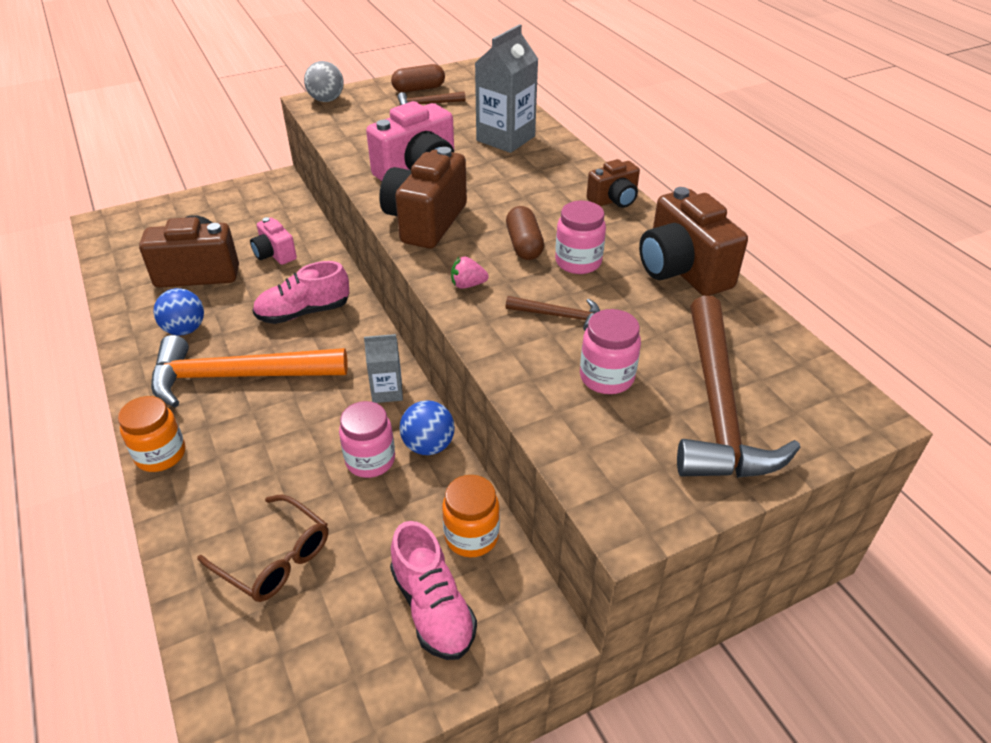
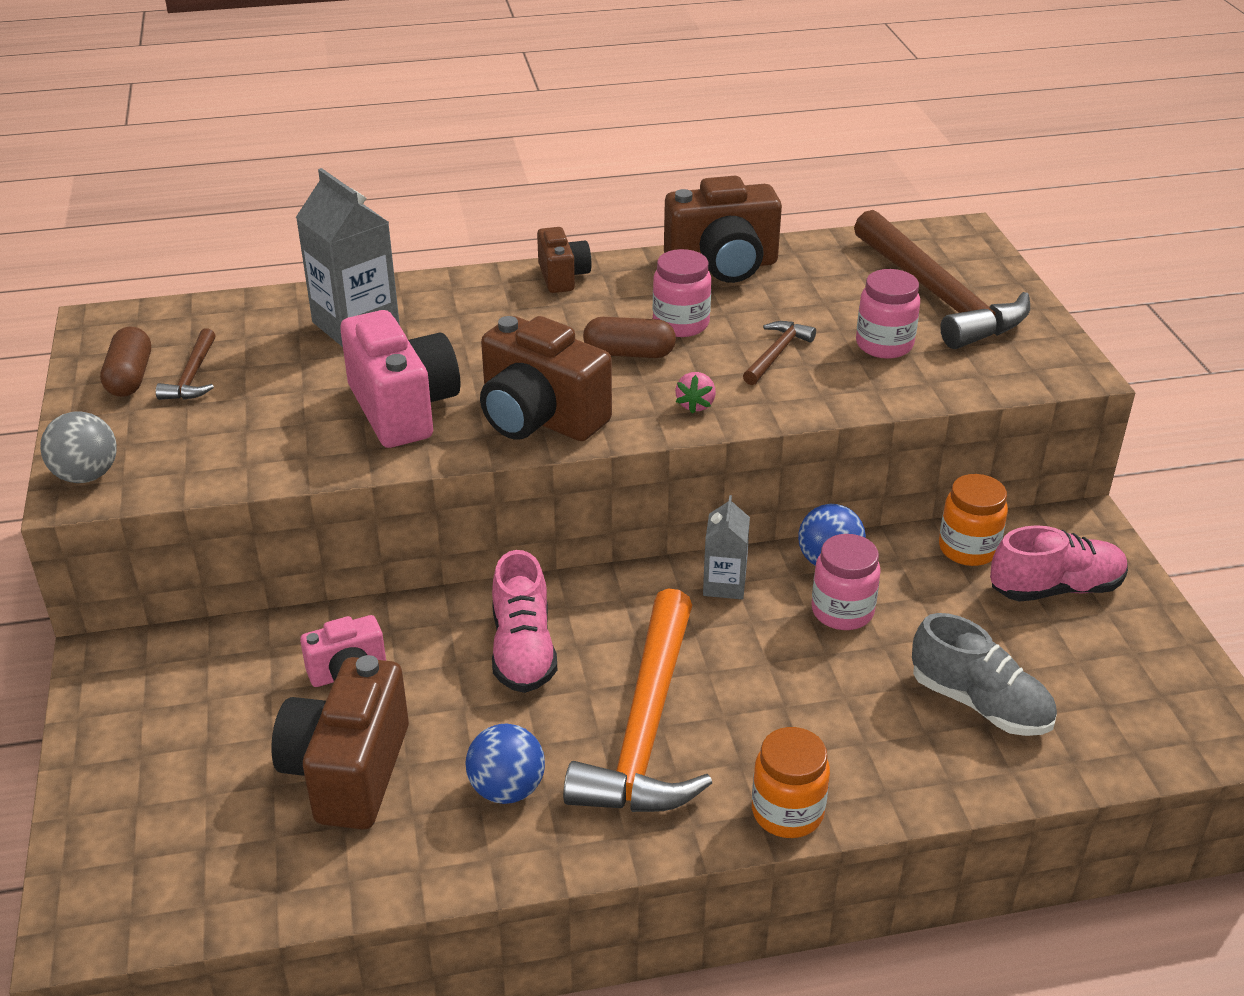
camera: 75 degrees left, 5 degrees down
brown glasses [197,495,328,602] -> grey shoe [912,613,1057,736]
brown hammer [677,296,801,478] -> brown hammer turned 45 degrees clockwise [854,210,1030,349]

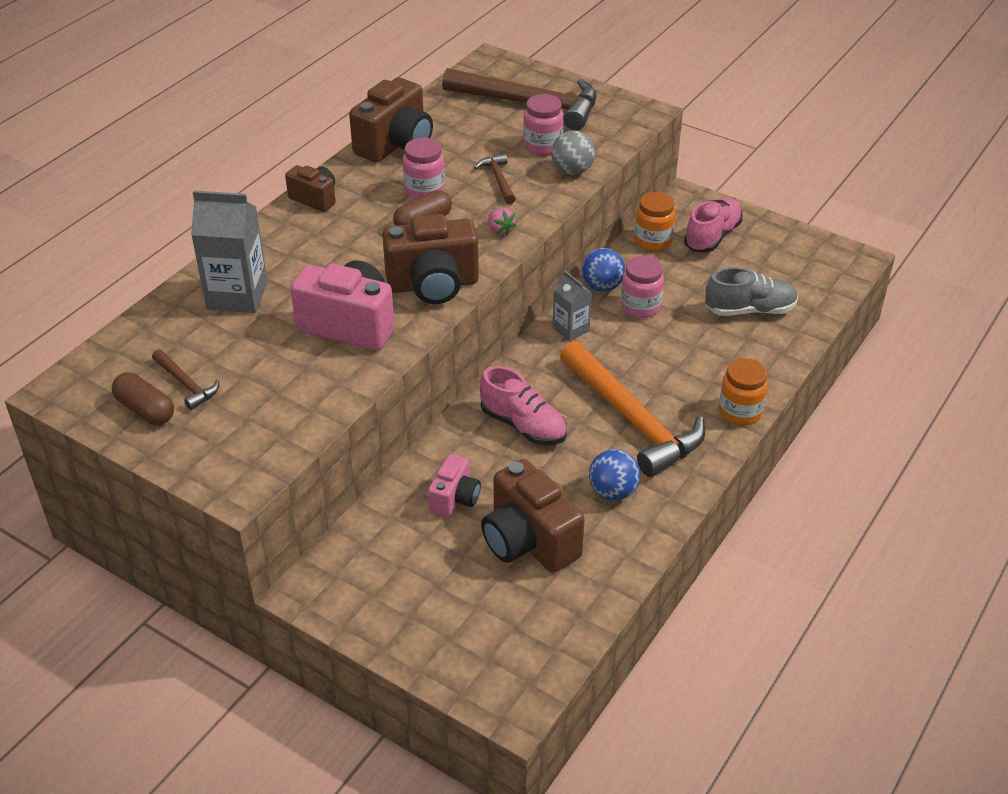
camera: 45 degrees left, 5 degrees up
grey ball [40,411,117,483] -> grey ball moved to [551,131,595,175]

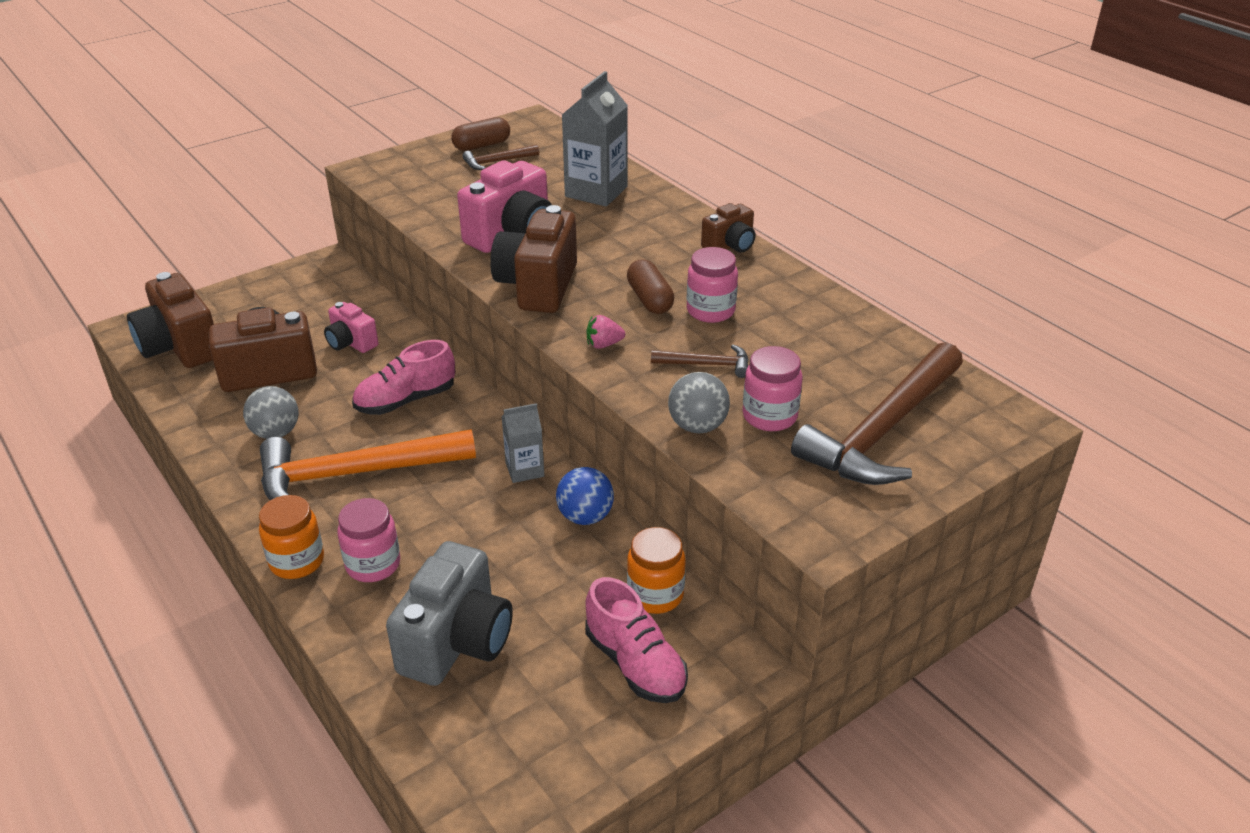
camera: 110 degrees right, 5 degrees down
brown camera [349,77,433,162] -> brown camera moved to [127,272,214,368]
blue ball [589,449,640,501] -> grey ball [243,386,299,439]
pink jar [621,256,664,318] -> pink jar moved to [338,498,400,582]
grey shoe [705,267,798,316] -> grey camera [386,541,513,686]

